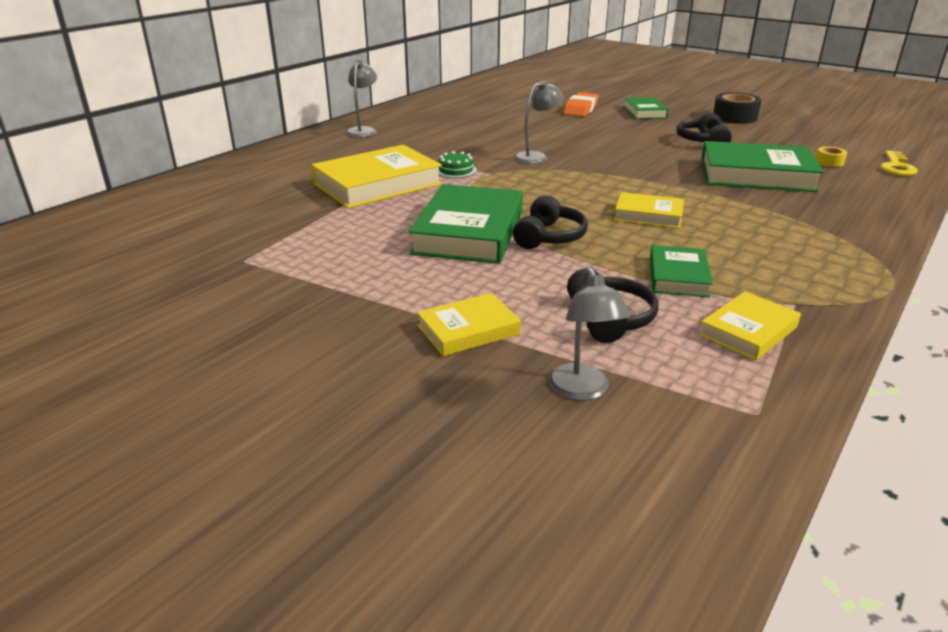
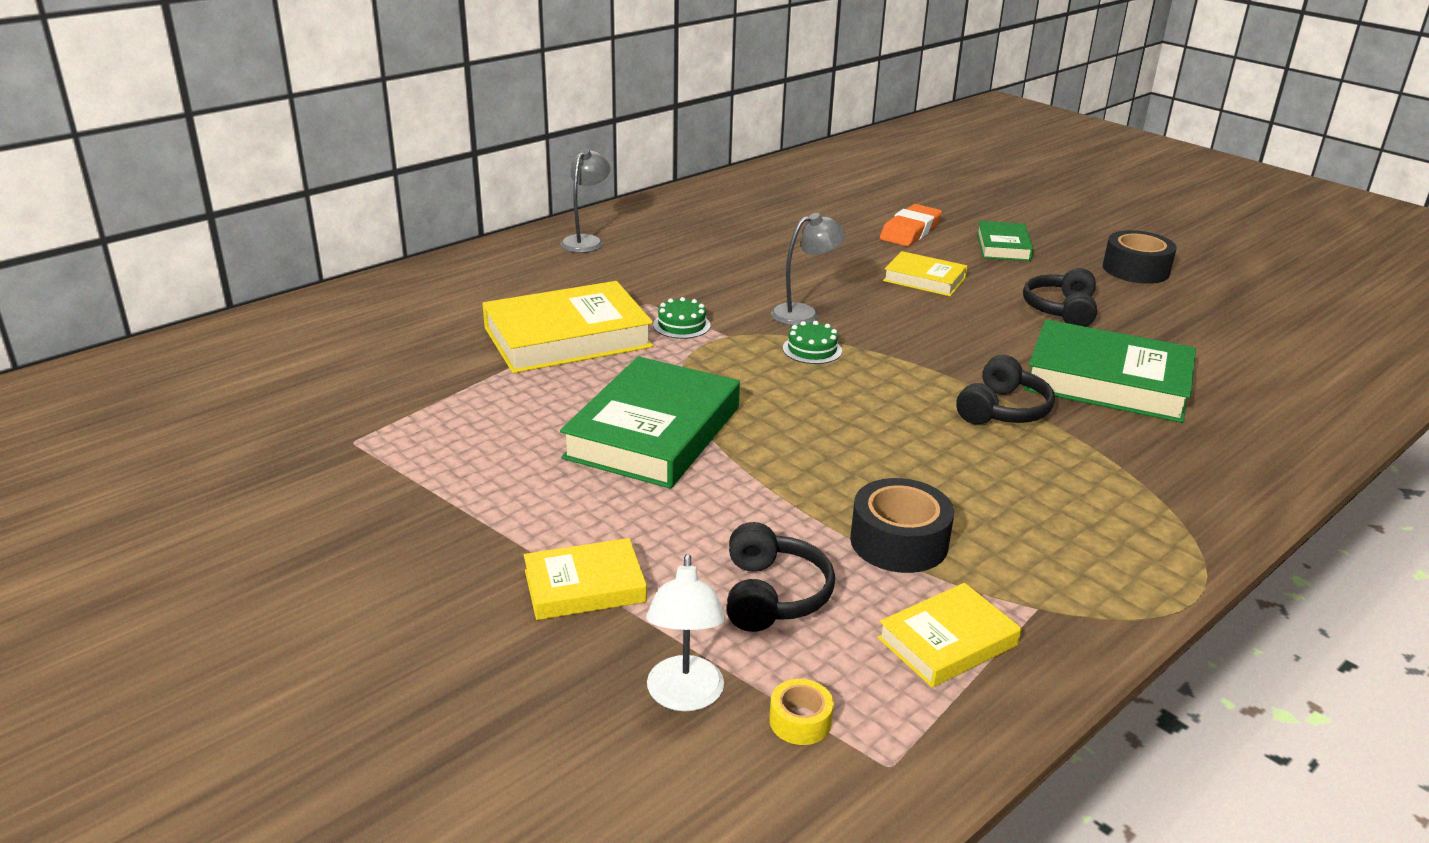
camera: 10 degrees right, 0 degrees up
black headphones [513,195,588,249] -> black headphones moved to [956,355,1055,424]
grey lamp [548,268,630,401] -> white lamp [646,554,725,712]
yellow book [614,192,684,228] -> yellow book moved to [883,251,967,296]
green book [650,245,713,297] -> black tape [850,478,954,573]
yellow tape [816,146,847,167] -> yellow tape moved to [769,679,834,745]
yellow key [881,150,918,176] -> none
none -> green cake [783,321,842,364]

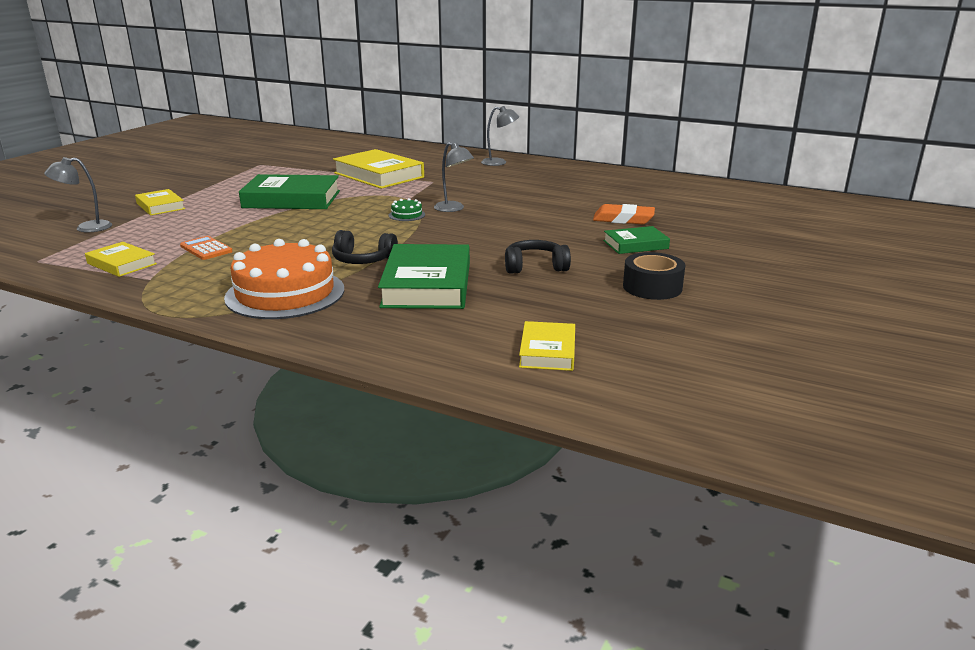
camera: 70 degrees right, 5 degrees down
white lamp [646,554,725,712] -> grey lamp [44,157,112,232]
green cake [653,297,711,339] -> none
black headphones [727,522,835,632] -> none
yellow tape [769,679,834,745] -> none
black tape [850,478,954,573] -> orange calculator [180,236,233,260]
yellow book [883,251,967,296] -> yellow book moved to [519,321,575,371]
none -> orange cake [224,239,344,319]

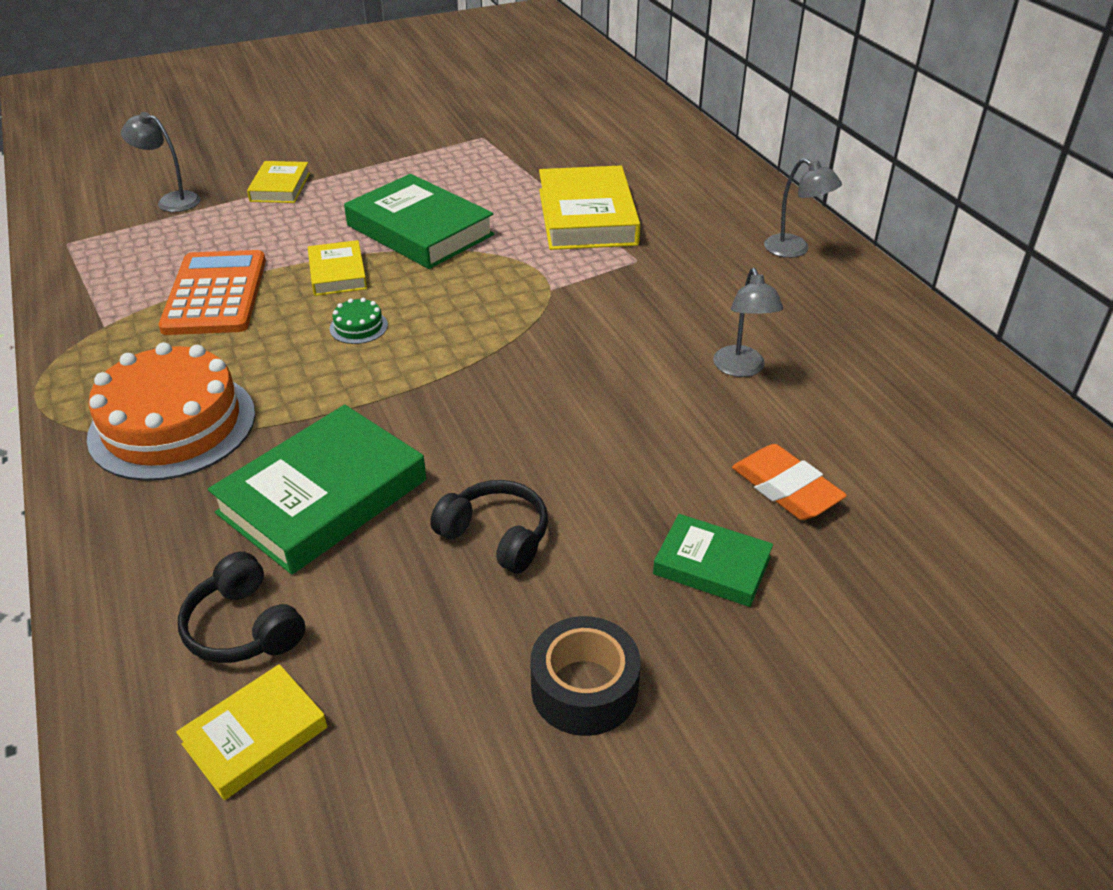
camera: 40 degrees right, 15 degrees up
yellow book [85,242,157,277] -> yellow book moved to [308,240,367,296]
orange calculator [180,236,233,260] -> orange calculator [159,250,266,335], size x1.93
black headphones [332,230,398,264] -> black headphones moved to [178,552,305,663]
green cake [389,198,425,221] -> green cake moved to [330,298,388,344]
grey lamp [434,142,474,212] -> grey lamp moved to [713,268,783,377]

